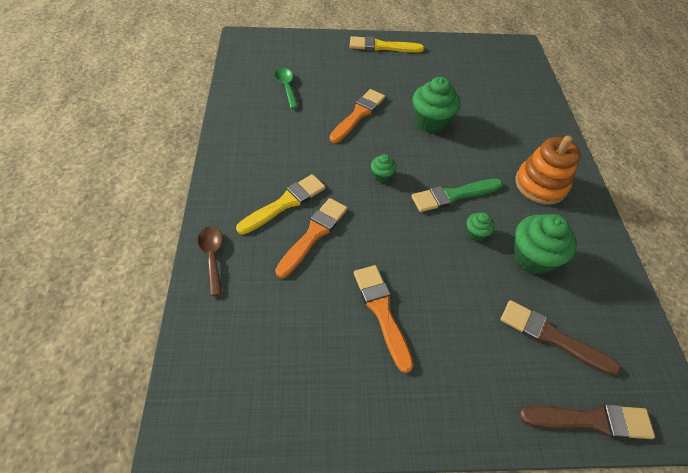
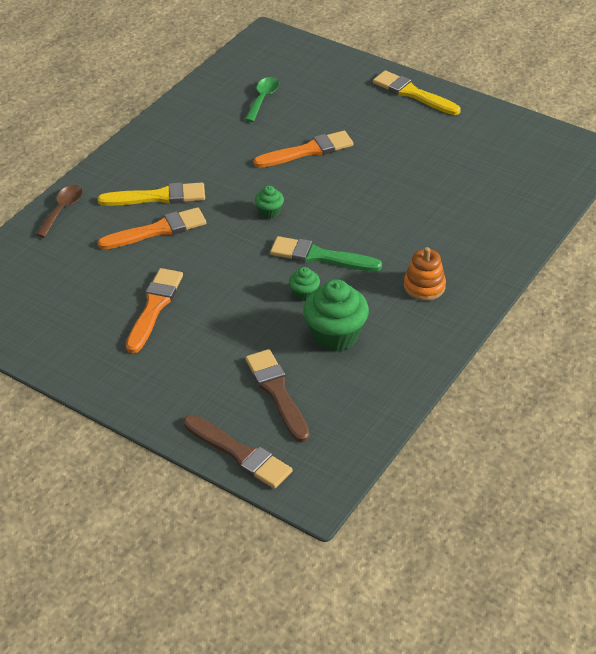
camera: 40 degrees right, 10 degrees down
green cupcake [413,77,461,133] -> none
orange stacking toy [515,135,581,205] -> orange stacking toy [404,247,446,301], size x0.65

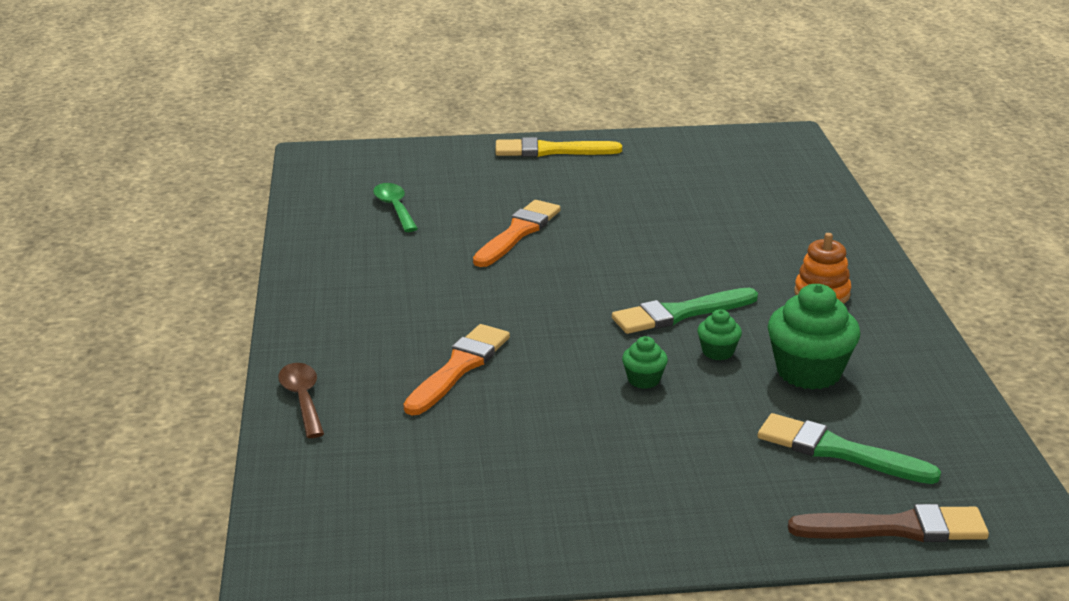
camera: 40 degrees left, 15 degrees down
yellow brush [98,182,205,206] -> none
orange brush [126,268,183,353] -> none
brown brush [245,349,310,442] -> green brush [758,413,941,484]
green cupcake [255,186,284,219] -> green cupcake moved to [622,336,668,389]

